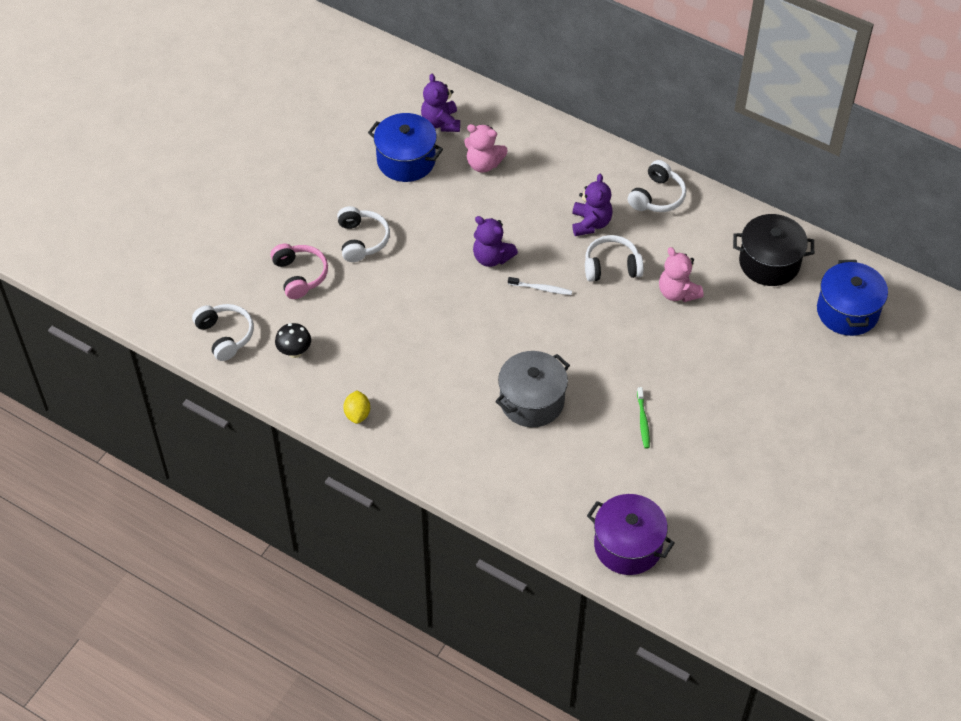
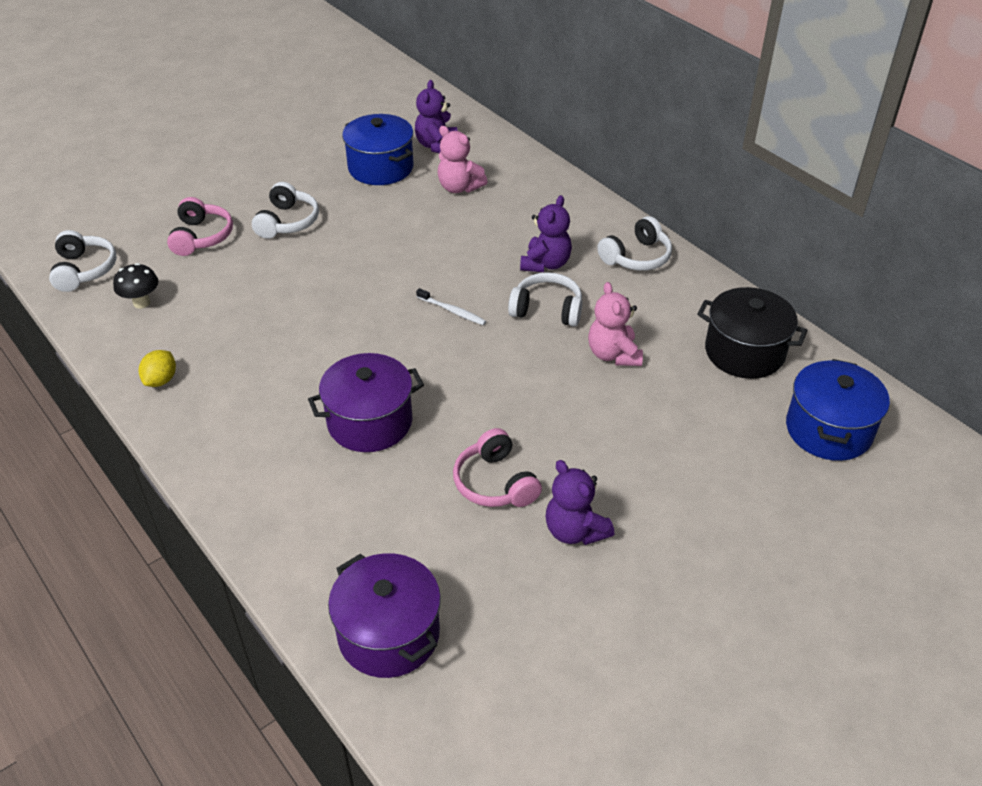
camera: 20 degrees right, 10 degrees down
purple teddy bear [473,216,518,267] -> purple teddy bear moved to [545,460,614,545]
grey pot [495,351,570,427] -> purple pot [308,353,424,452]
green toothbrush [637,387,650,449] -> pink headphones [453,428,542,507]

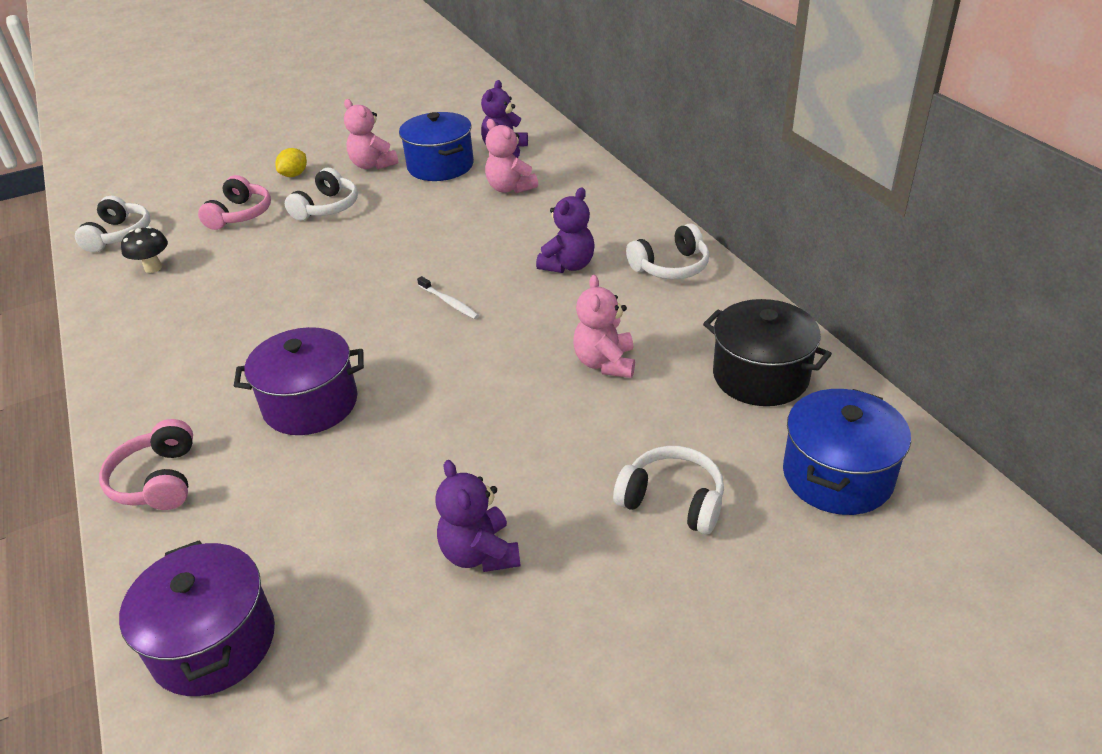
camera: 15 degrees right, 5 degrees down
yellow lemon [139,350,176,387] -> yellow lemon moved to [275,148,307,177]
pink headphones [453,428,542,507] -> pink headphones moved to [99,419,193,510]
white headphones [508,272,582,327] -> white headphones moved to [613,446,724,535]
none -> pink teddy bear [344,99,398,169]

